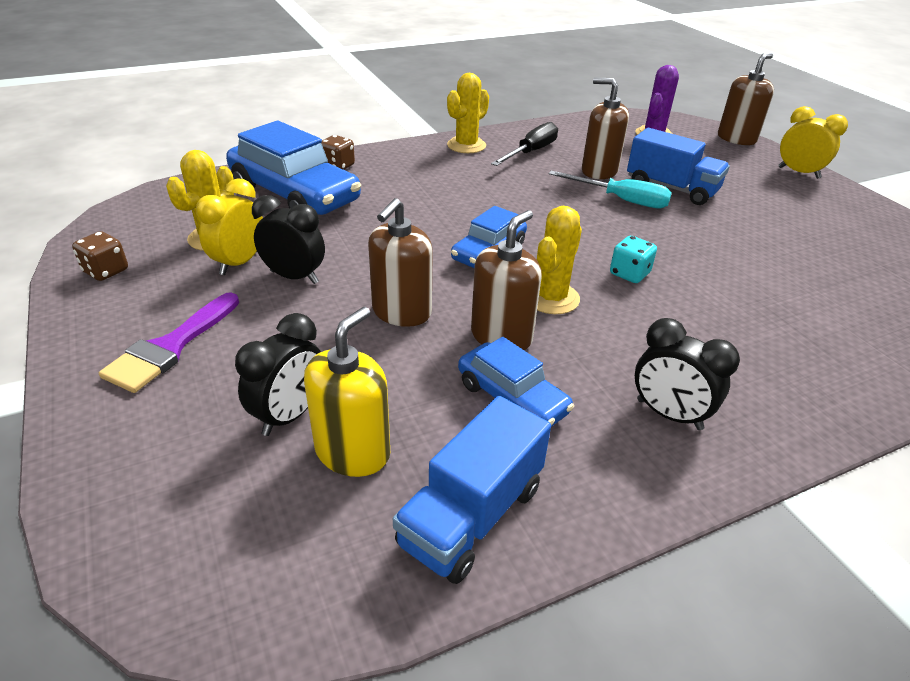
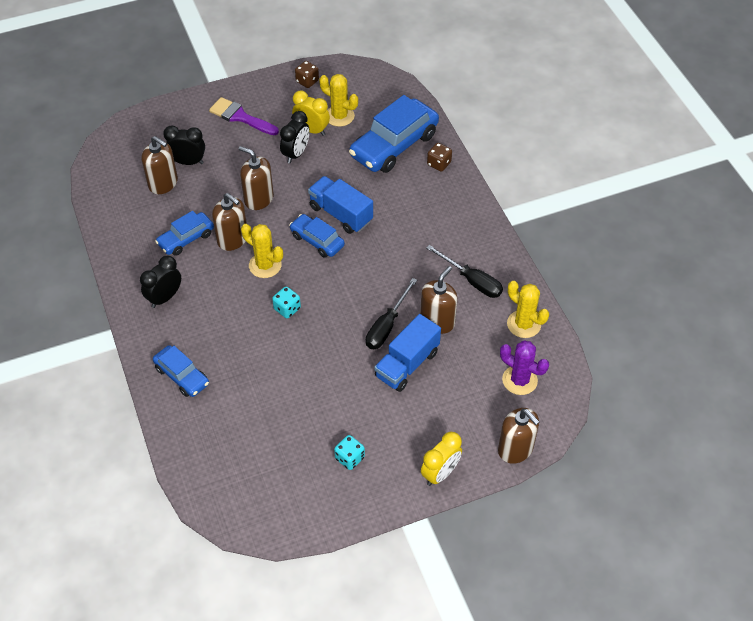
camera: 95 degrees right, 15 degrees up
black clock [235,313,321,436] -> black clock turned 150 degrees clockwise [163,126,205,165]
yellow soap dispenser [304,307,390,477] -> brown soap dispenser [142,136,178,194]
blue truck [393,396,551,584] -> blue truck moved to [308,176,373,234]
yellow cactus [447,73,489,153] -> yellow cactus moved to [507,281,549,338]
turquoise screwdriver [549,171,672,208] -> black screwdriver [366,278,417,349]
none -> blue car [153,345,209,397]
none -> turquoise dice [334,435,365,470]

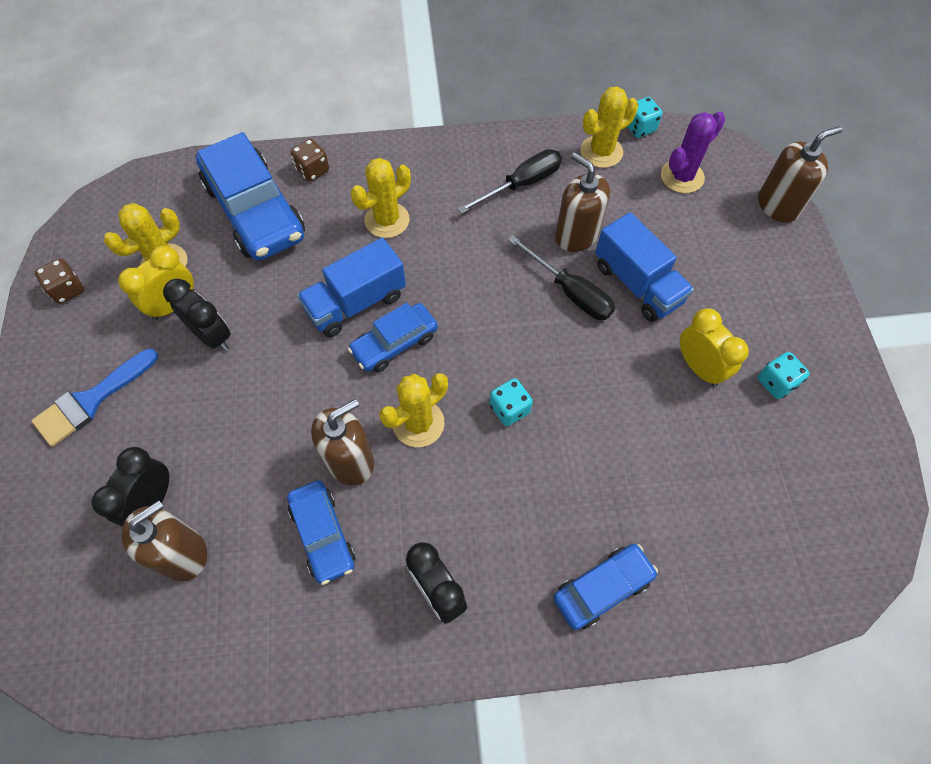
camera: 75 degrees left, 10 degrees up
purple brush [209,97,279,135] -> blue brush [32,348,158,447]
brown soap dispenser [239,146,274,210] -> none
yellow clock [421,432,462,486] -> yellow clock moved to [680,308,749,387]
none -> yellow cactus [351,158,411,238]
none -> turquoise dice [627,97,662,138]

